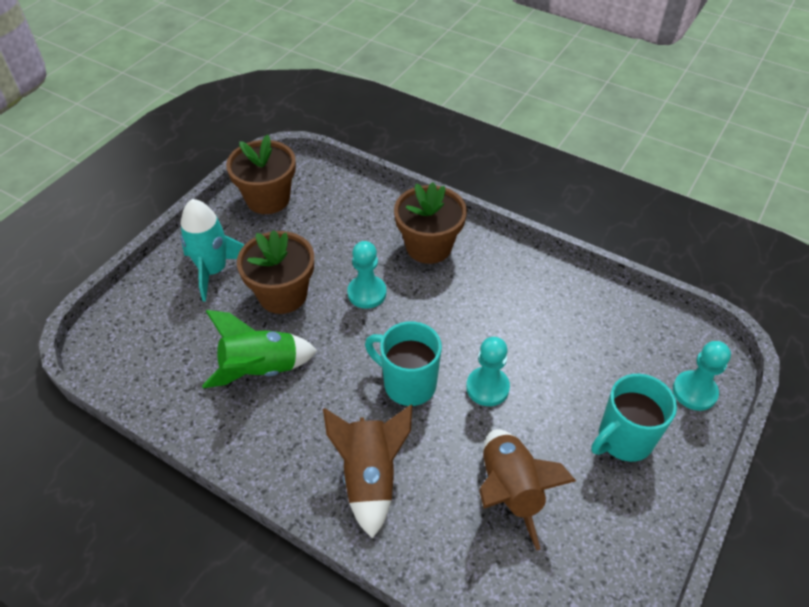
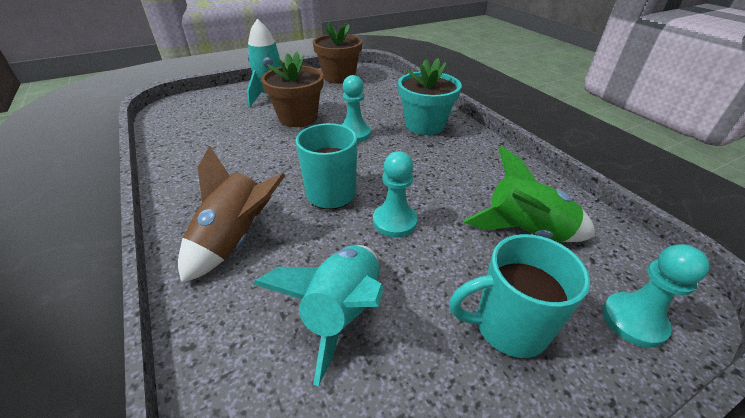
camera: 30 degrees right, 10 degrees down
green rocket [202,310,317,388] -> green rocket moved to [463,146,595,242]
brown flower pot [394,182,467,264] -> turquoise flower pot [398,58,462,135]
brown rocket [479,429,576,551] -> turquoise rocket [253,245,384,386]

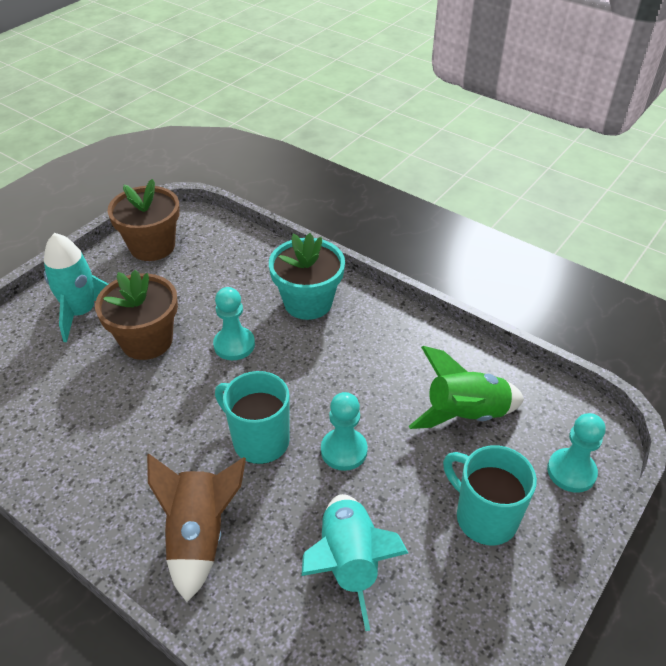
camera: 25 degrees left, 5 degrees up
turquoise mug [449,234,590,358] -> turquoise mug turned 75 degrees clockwise [443,445,537,545]

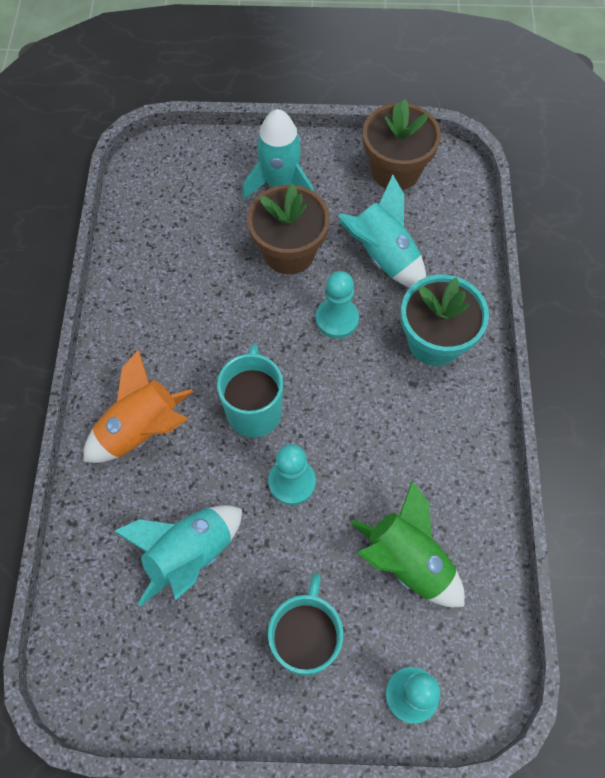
camera: 55 degrees right, 20 degrees up
brown rocket [147,454,246,602] -> orange rocket [83,349,193,463]
none -> turquoise rocket [338,175,426,288]

